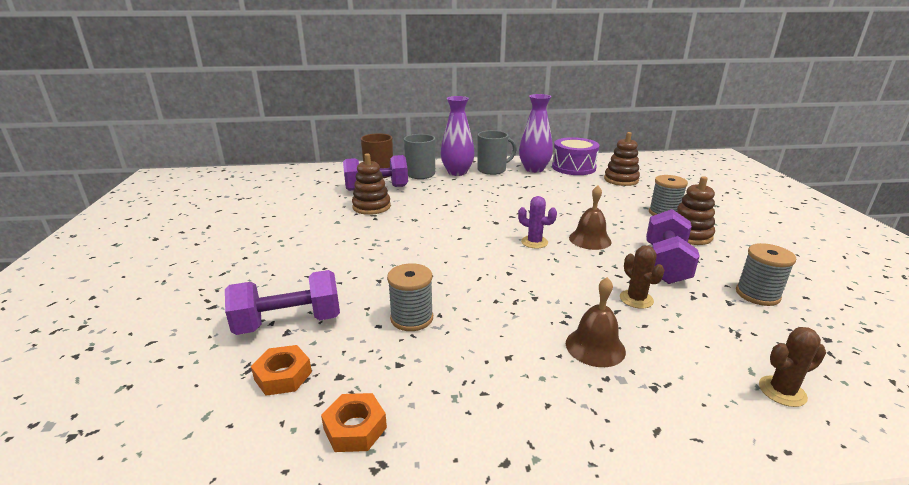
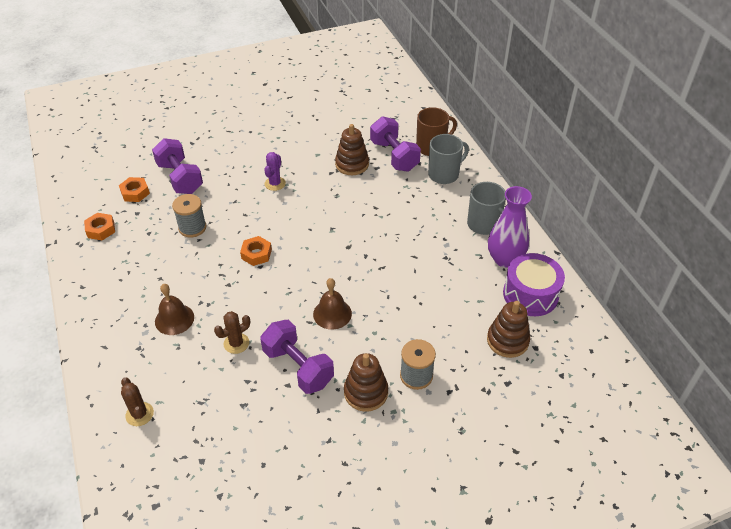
camera: 75 degrees right, 20 degrees up
purple vase [441,96,475,176] -> none
purple cactus [518,196,557,249] -> purple cactus moved to [264,152,286,191]
purple dumbbell [646,209,700,284] -> purple dumbbell turned 45 degrees clockwise [260,320,334,394]
grey spool [736,243,796,306] -> none
none -> orange nut [240,236,272,266]

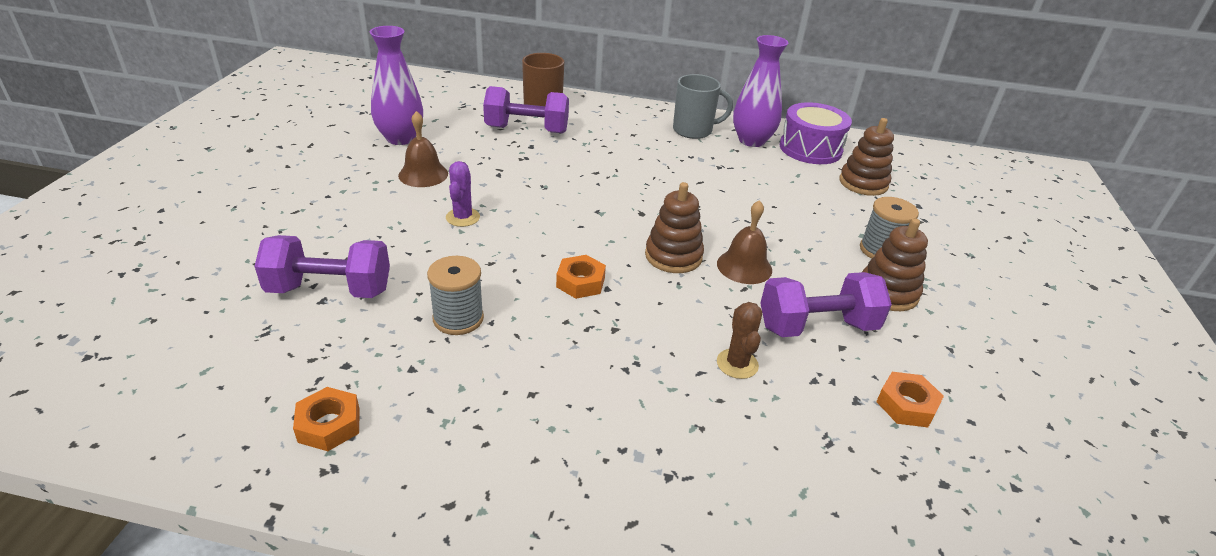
camera: 60 degrees left, 10 degrees down
orange nut [119,177,150,202] -> orange nut moved to [876,372,944,427]
brown cactus [121,377,154,426] -> none
brown bell [155,284,194,335] -> brown bell moved to [398,111,448,187]
purple cactus [264,152,286,191] -> purple cactus turned 45 degrees clockwise [446,161,480,227]
brown stacking toy [335,124,369,175] -> brown stacking toy moved to [645,182,704,273]
grey mug [428,134,469,184] -> none
none -> purple vase [370,26,423,145]

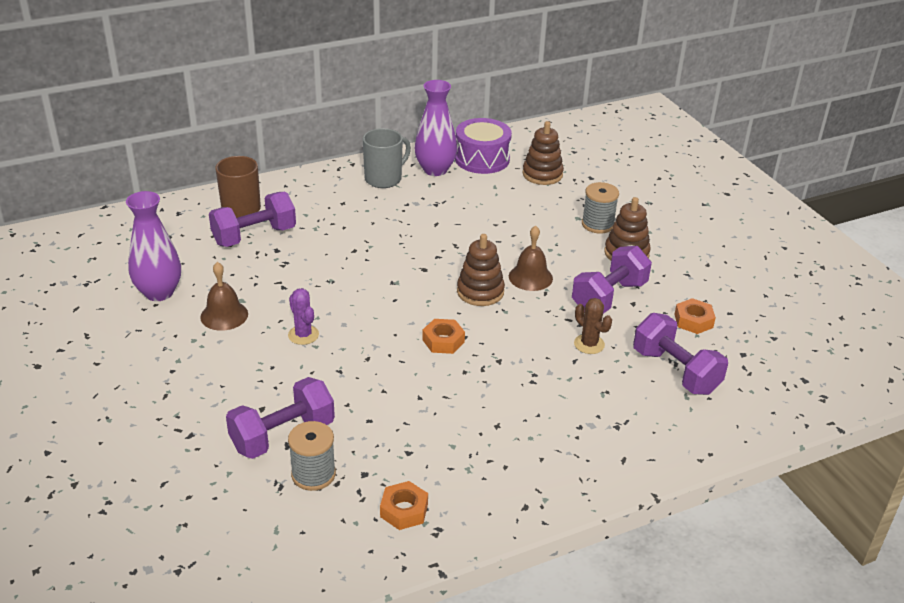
camera: 35 degrees left, 0 degrees up
grey spool [427,256,484,335] -> grey spool moved to [288,421,336,491]
none -> purple dumbbell [633,313,728,395]

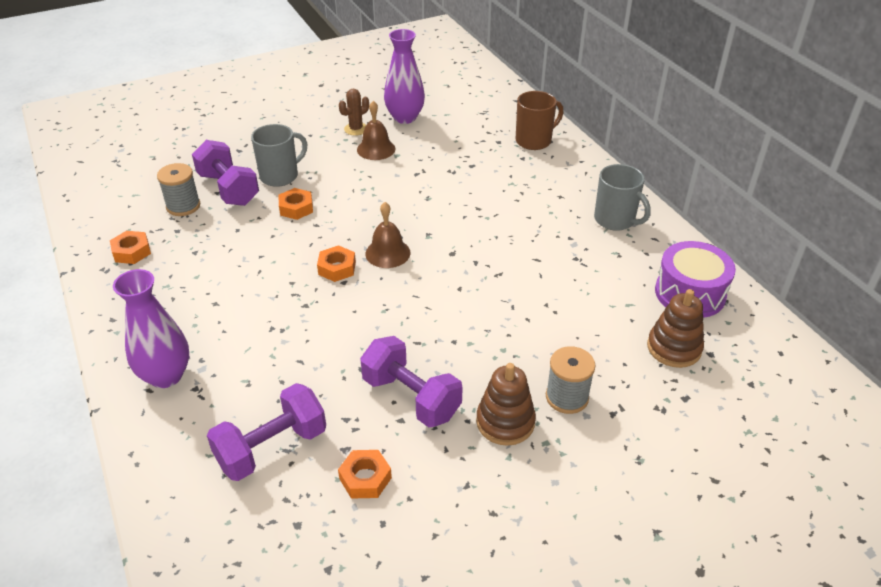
camera: 90 degrees right, 5 degrees up
purple dumbbell [209,192,296,247] -> none
purple cactus [288,288,319,345] -> none
purple vase [415,80,457,176] -> purple vase moved to [113,269,189,388]
brown stacking toy [457,234,505,306] -> none
brown bell [509,225,553,291] -> brown bell moved to [365,202,410,268]
brown cactus [574,298,612,354] -> brown cactus moved to [339,89,369,136]
none -> grey mug [251,124,307,187]
none -> orange nut [279,188,313,220]

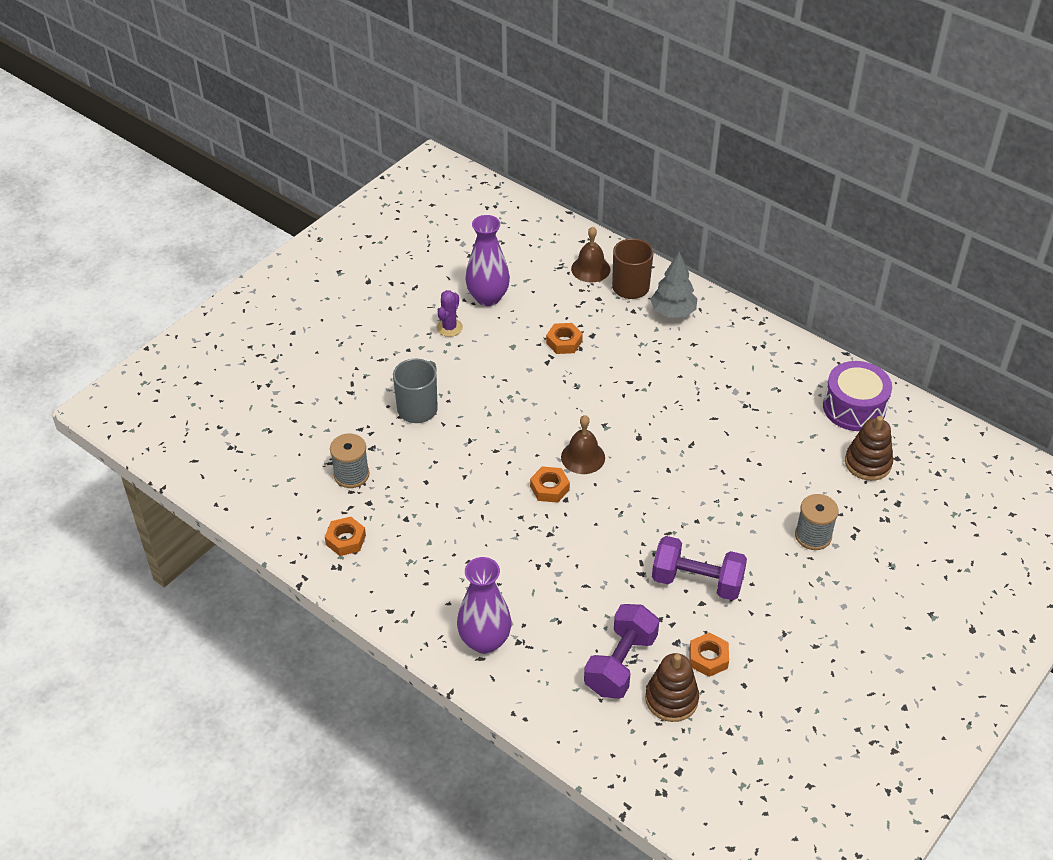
camera: 25 degrees left, 5 degrees up
purple dumbbell [192,140,259,206] -> none
orange nut [279,188,313,220] -> orange nut moved to [546,323,583,354]
brown cactus [339,89,369,136] -> purple cactus [437,290,463,337]
brown bell [357,101,396,160] -> brown bell moved to [571,226,610,283]
brown stacking toy [476,363,536,446] -> brown stacking toy moved to [645,653,699,722]
grey mug [594,164,651,231] -> none
none -> grey tree [650,251,698,318]

